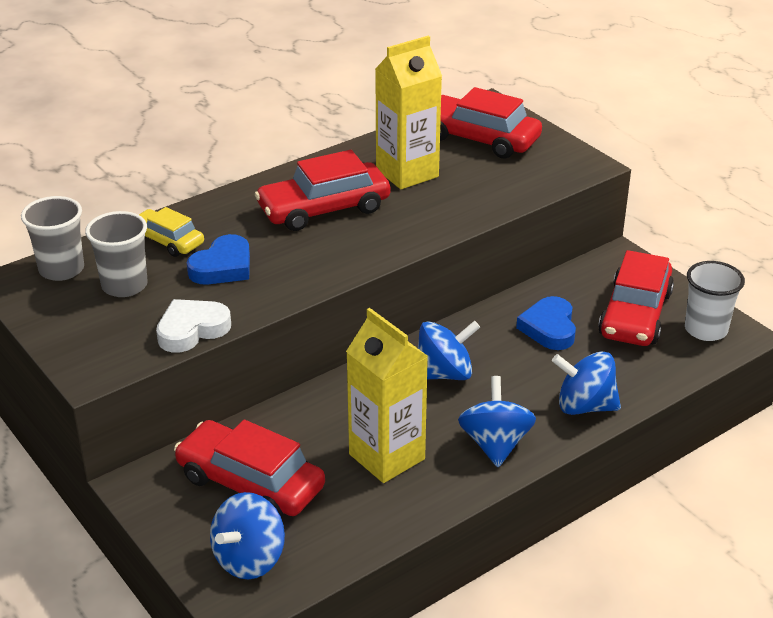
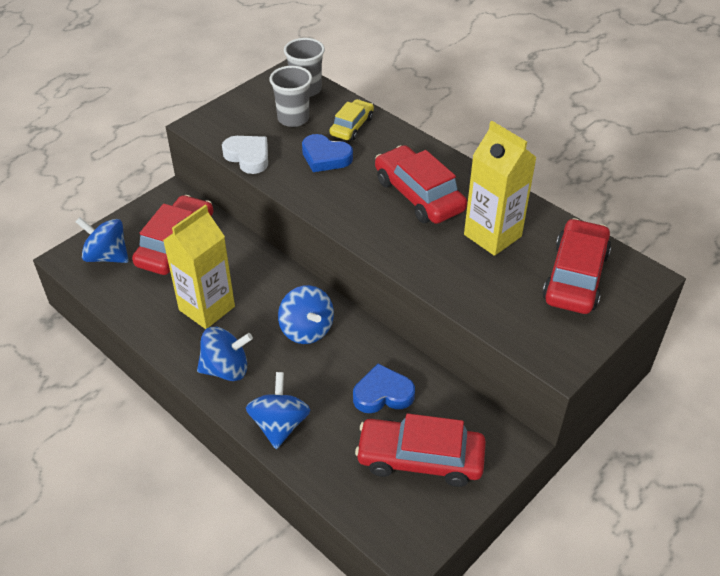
camera: 80 degrees right, 10 degrees up
white cup [685,261,745,341] -> none

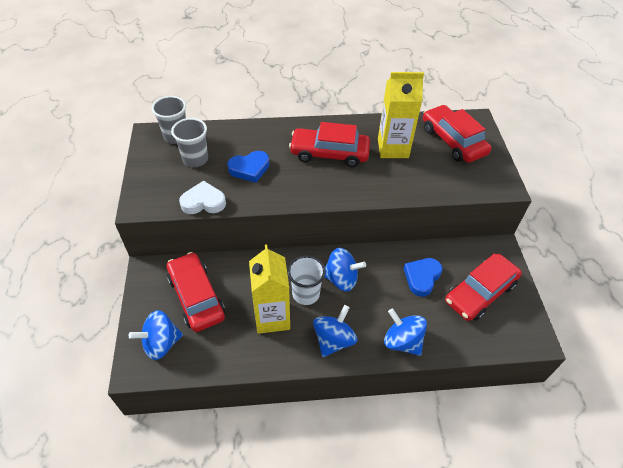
camera: 50 degrees left, 5 degrees up
yellow car [330,99,374,140] -> none
none -> white cup [288,255,326,305]

